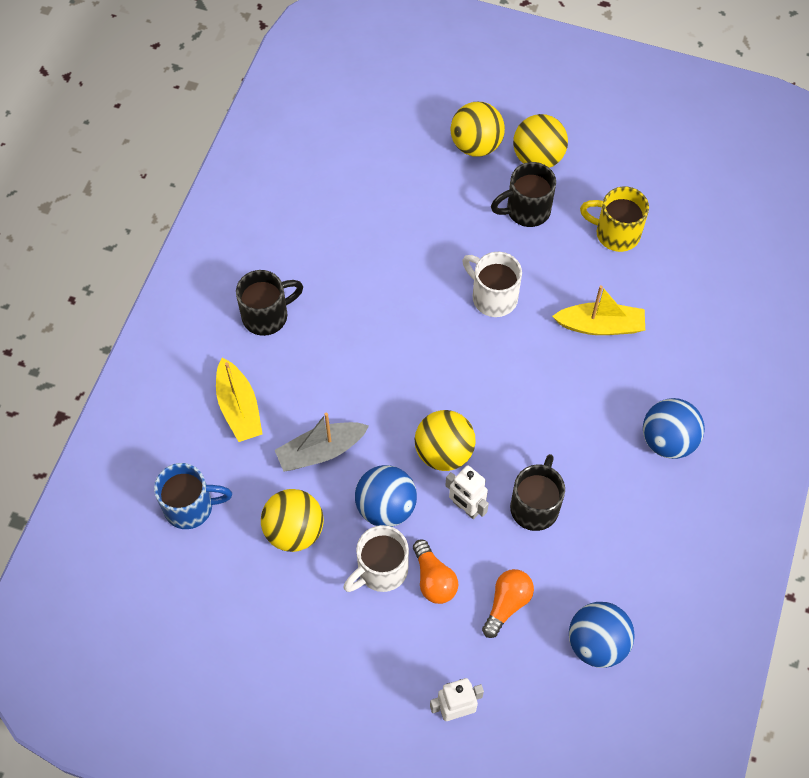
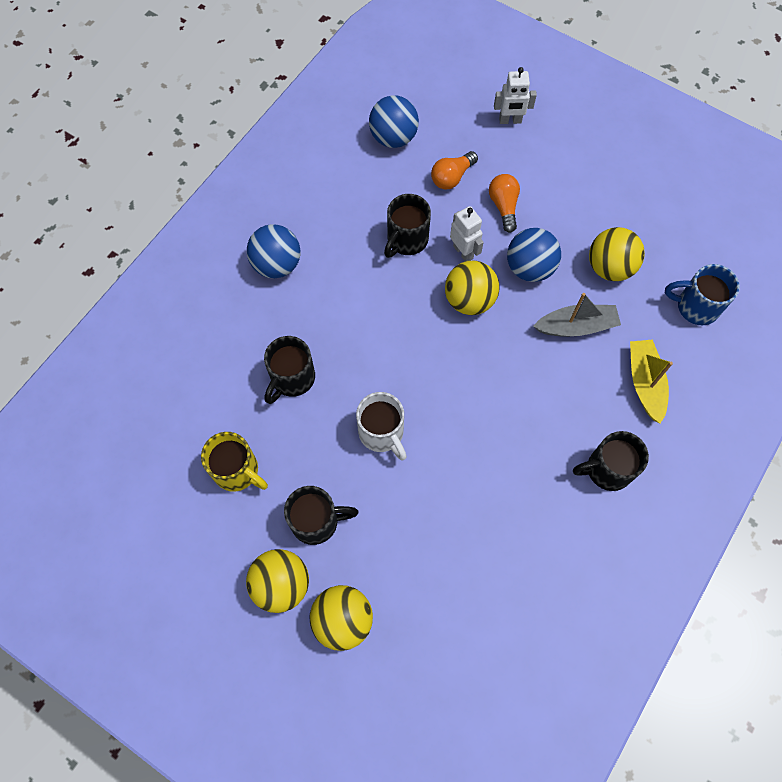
camera: 165 degrees left, 5 degrees up
white mug [343,525,409,592] -> none
yellow boat [552,285,645,335] -> black mug [264,336,315,404]

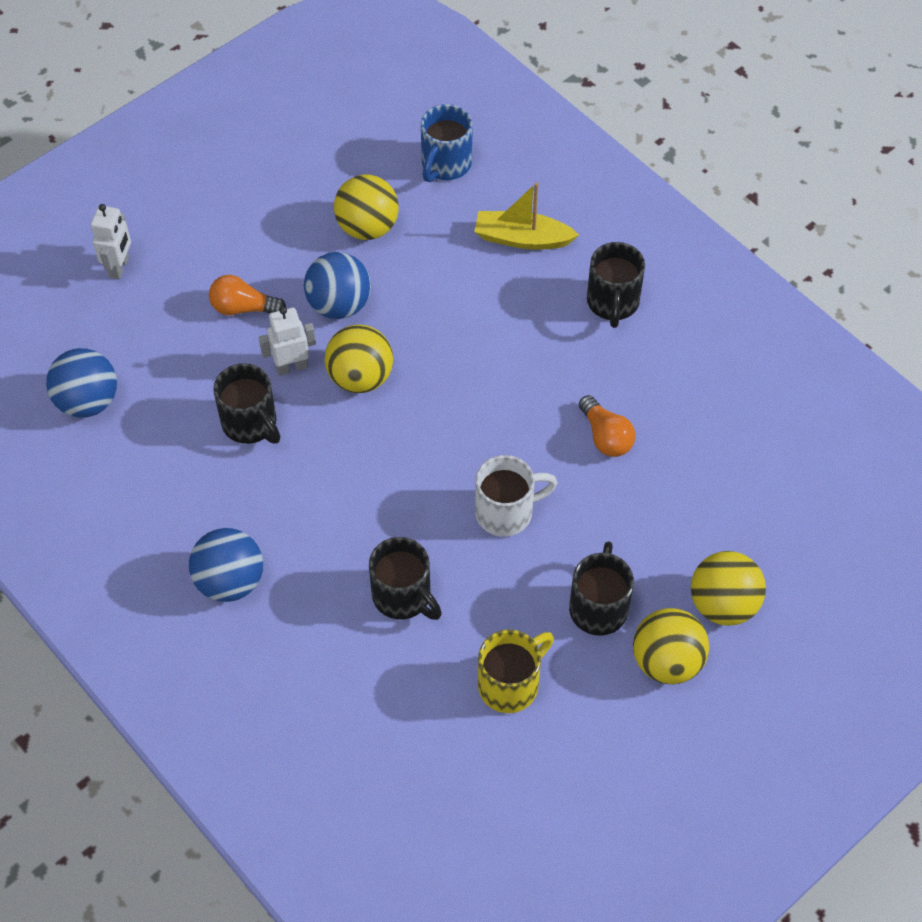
camera: 75 degrees left, 10 degrees down
orange light bulb [431,151,478,190] -> orange light bulb moved to [579,395,635,457]
grey boat [533,293,621,337] -> none

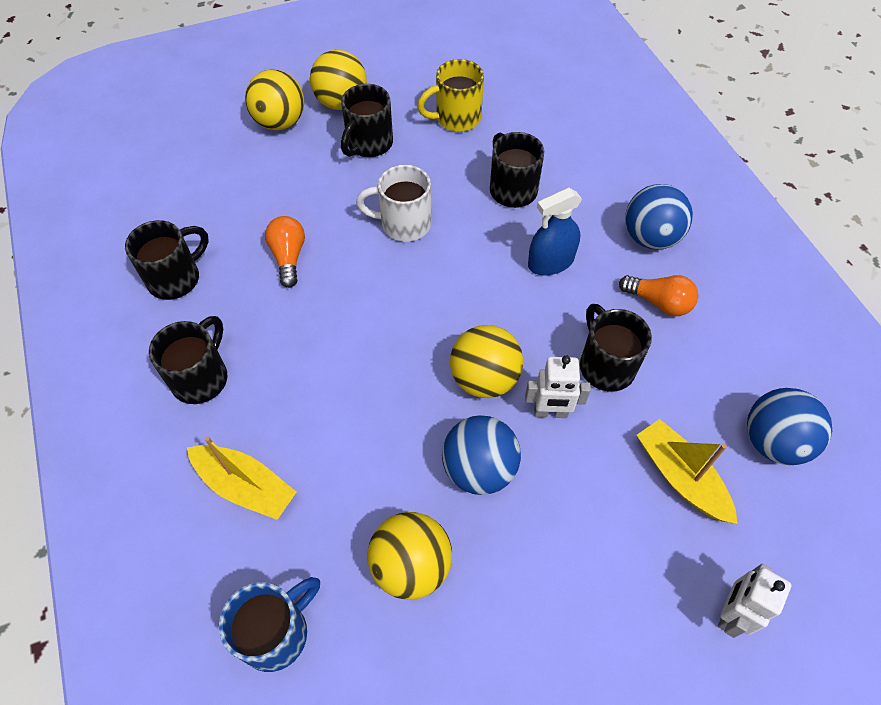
camera: 160 degrees left, 0 degrees up
orange light bulb [209,275,286,315] -> orange light bulb moved to [619,275,698,316]
none -> black mug [125,220,209,300]
none -> blue spray bottle [528,188,582,275]
none -> yellow boat [637,419,737,524]

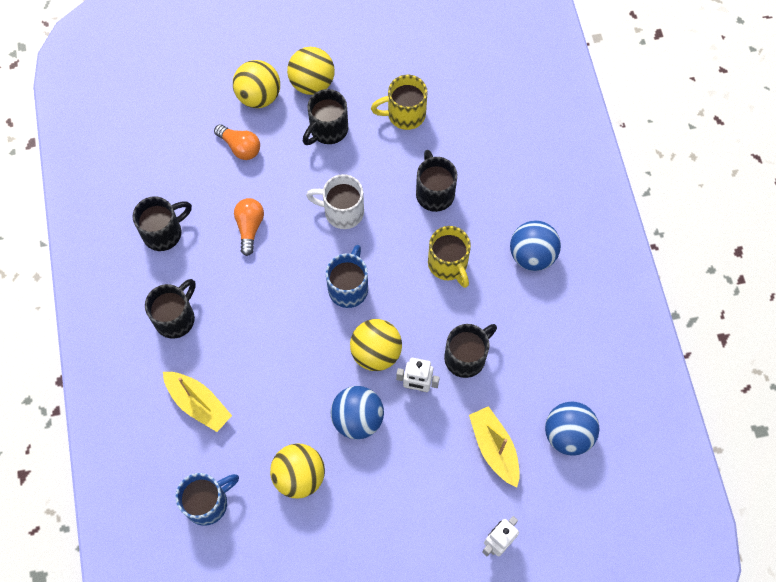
camera: 10 degrees right, 10 degrees up
blue spray bottle [528,188,582,275] -> yellow mug [428,226,471,288]
black mug [580,304,652,392] -> black mug turned 60 degrees clockwise [444,324,497,378]
orange light bulb [619,275,698,316] -> orange light bulb moved to [214,124,260,160]
none -> blue mug [326,245,368,308]

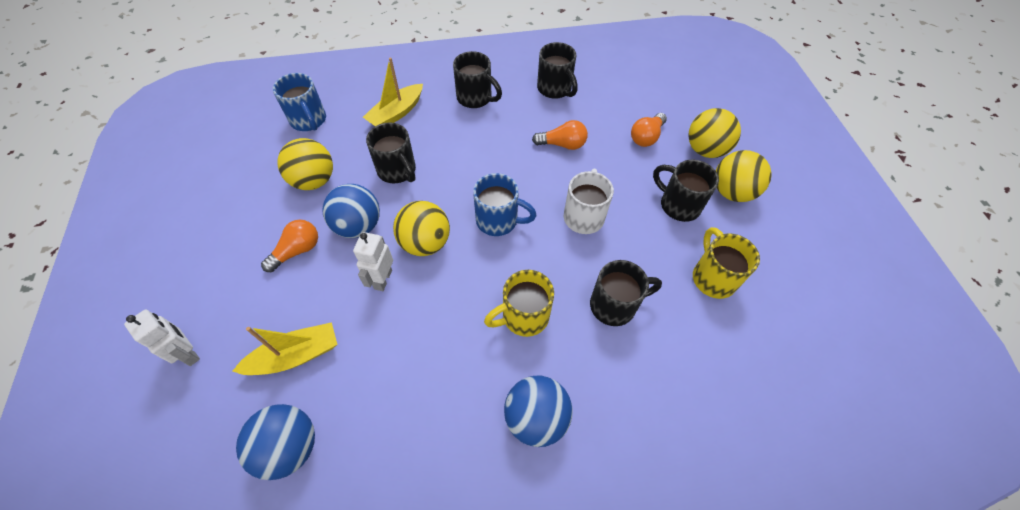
camera: 90 degrees right, 10 degrees down
black mug [444,324,497,378] -> black mug moved to [366,123,416,183]
none -> orange light bulb [261,220,318,272]

